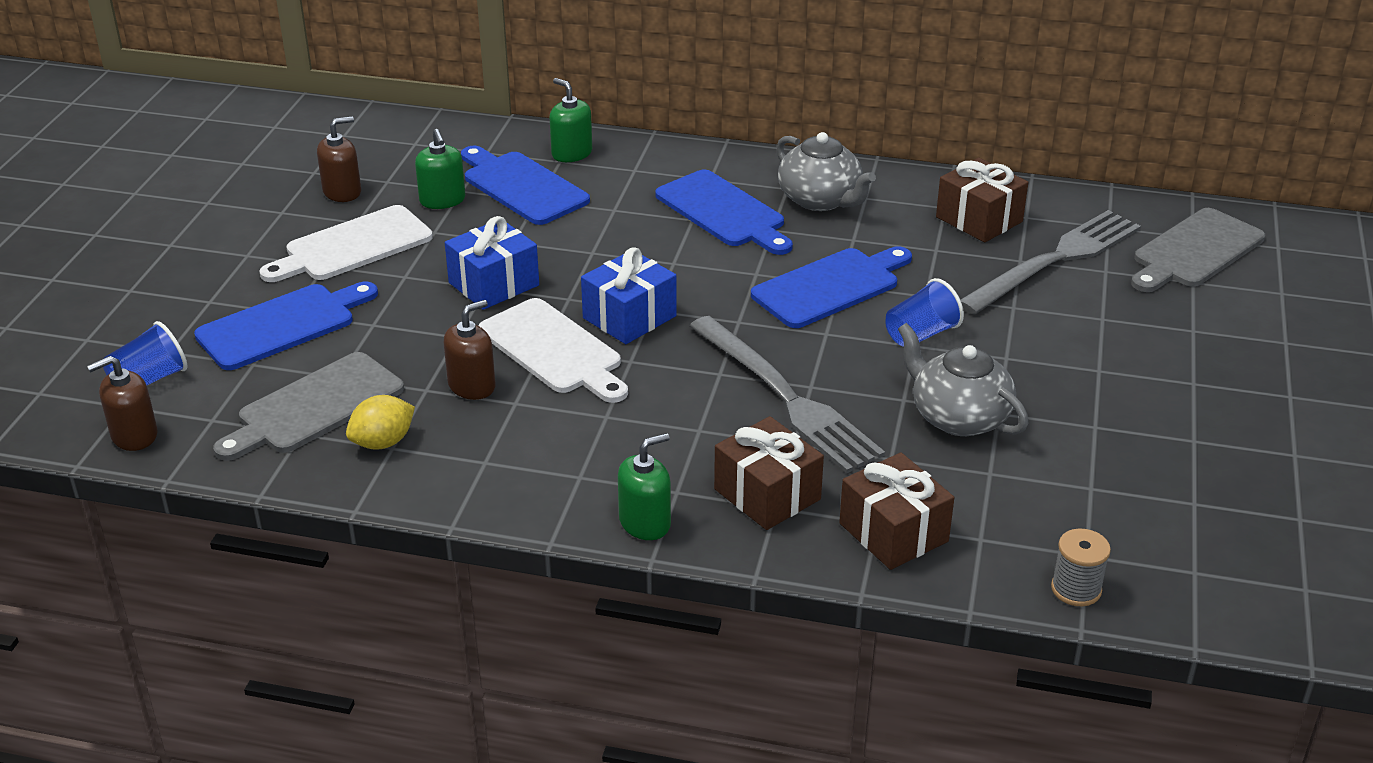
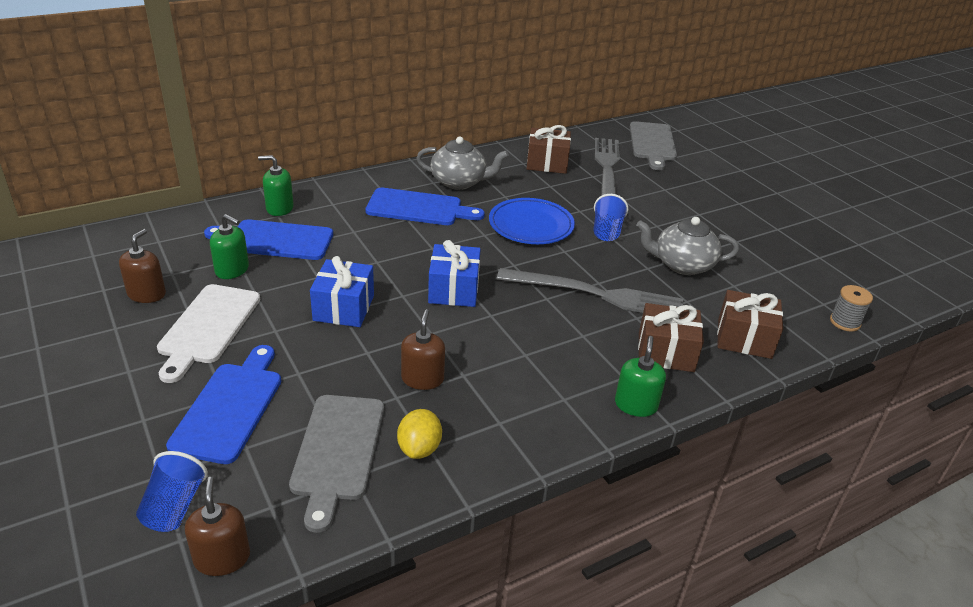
camera: 45 degrees left, 0 degrees up
brown soap dispenser [87,356,157,451] -> brown soap dispenser turned 150 degrees clockwise [185,477,250,576]
white cutting board [478,298,628,403] -> none
blue cutting board [751,246,912,328] -> blue plate [489,198,575,244]

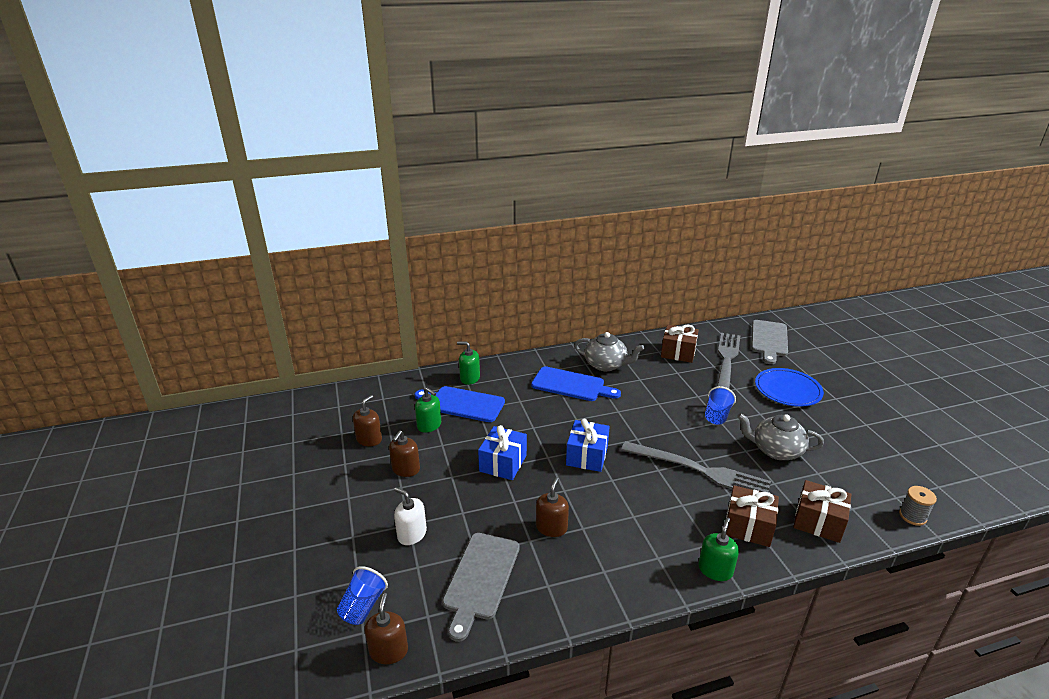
camera: 15 degrees right, 5 degrees down
white cutting board [157,284,260,383] -> brown soap dispenser [389,430,420,477]
blue cutting board [166,345,281,464] -> white soap dispenser [394,487,427,545]
yellow lemon [397,409,442,459] -> none
blue plate [489,198,575,244] -> blue plate moved to [755,368,824,407]

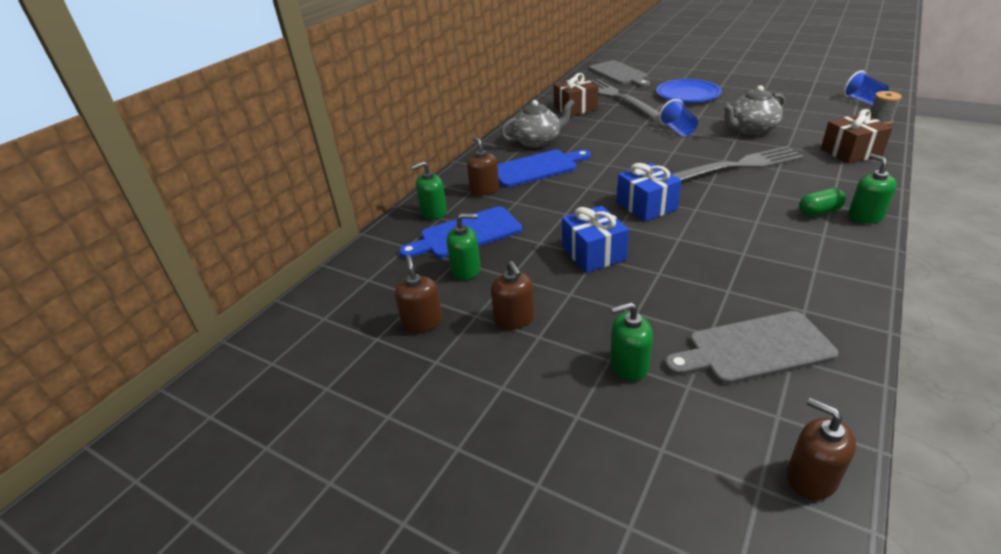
camera: 40 degrees left, 5 degrees up
blue cup [337,566,388,625] -> blue cup moved to [844,70,889,105]
white soap dispenser [394,487,427,545] -> green soap dispenser [610,302,653,381]
grey cutting board [442,533,520,642] -> grey cutting board turned 105 degrees clockwise [665,311,839,385]
brown soap dispenser [536,477,569,537] -> brown soap dispenser moved to [467,137,499,196]
brown gift [726,485,779,547] -> none
none -> green capsule [799,188,846,216]

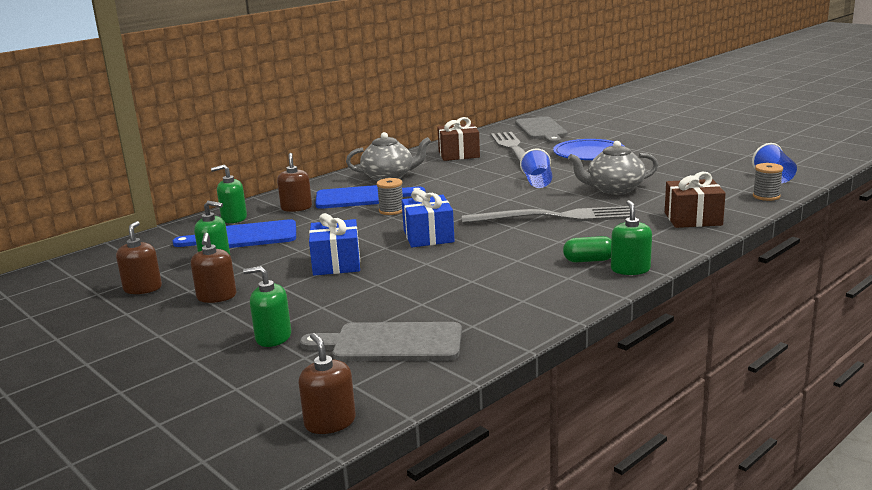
camera: 15 degrees right, 15 degrees down
none -> grey spool [377,178,403,215]

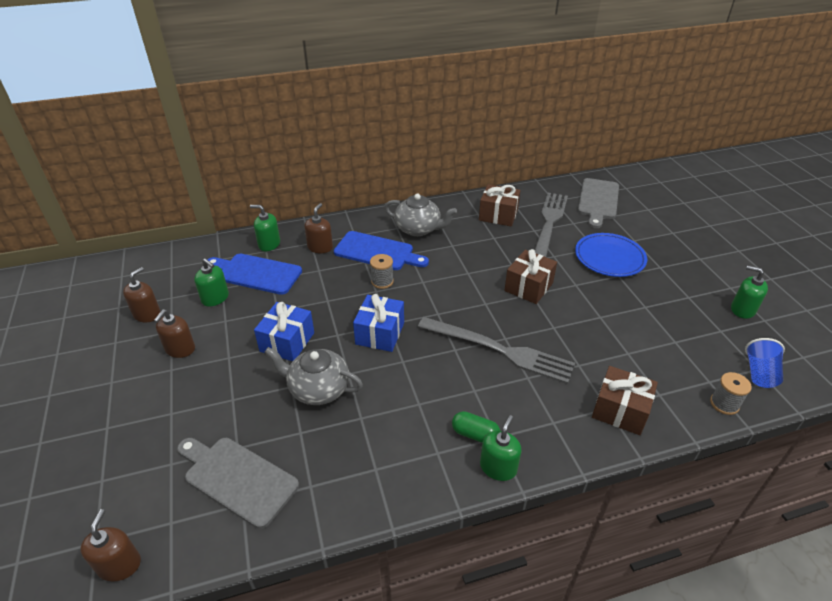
camera: 25 degrees right, 20 degrees up
green soap dispenser [243,266,291,347] -> green soap dispenser moved to [731,266,768,319]
blue cup [520,148,552,188] -> brown gift [504,249,557,304]
grey teapot [568,141,658,195] -> grey teapot moved to [264,347,363,405]

